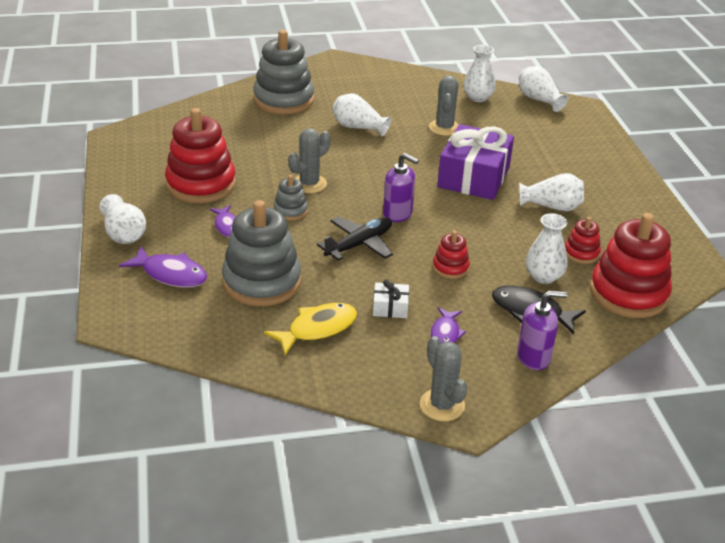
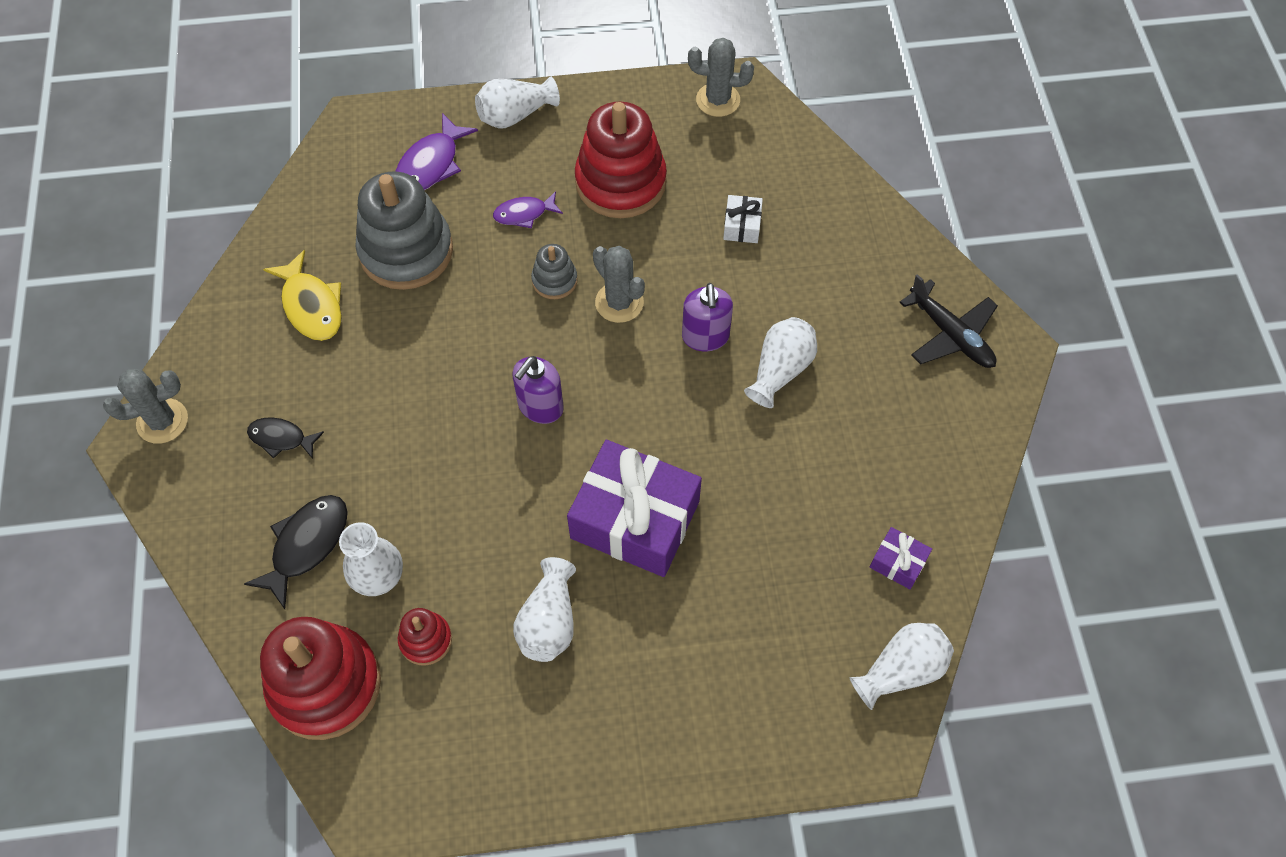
camera: 95 degrees right, 25 degrees up
grey stacking toy [253,30,314,114] -> none
black plane [317,217,393,261] -> black plane moved to [899,274,998,368]
white gift [373,280,409,318] -> white gift moved to [723,195,763,243]
grey cactus [429,76,459,136] -> grey cactus moved to [688,38,754,117]
purple fish [431,307,466,344] -> black fish [247,417,324,459]
red stacking toy [433,231,470,279] -> none
white vase [463,45,496,102] -> purple gift [870,527,932,589]
purple soap dispenser [517,291,567,370] -> purple soap dispenser moved to [682,283,733,351]

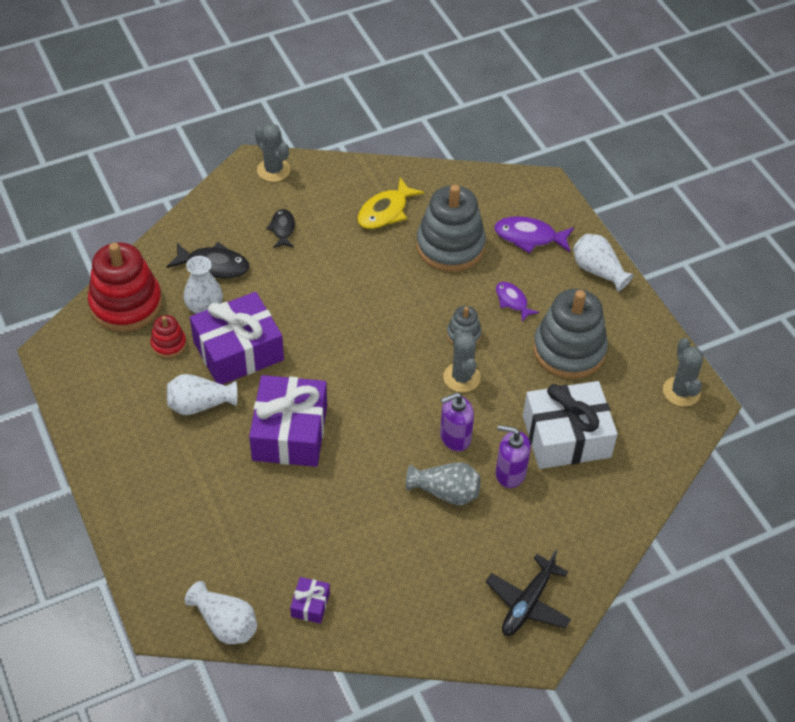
camera: 70 degrees right, 10 degrees down
purple soap dispenser [513,356,564,424] -> purple soap dispenser moved to [496,425,531,488]
red stacking toy [575,102,667,218] -> grey stacking toy [533,289,608,379]
grey cactus [593,246,645,323] -> grey cactus turned 45 degrees counterclockwise [443,330,481,392]
white gift [723,195,763,243] -> white gift [523,381,618,469], size x2.31
white vase [744,317,817,408] -> grey vase [406,462,481,505]
none -> purple gift [190,292,284,385]

